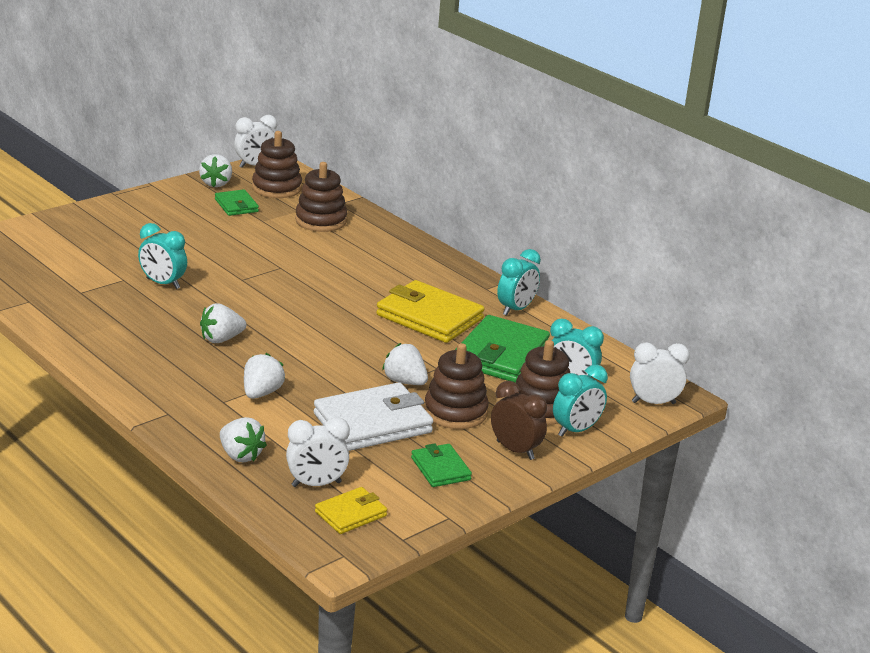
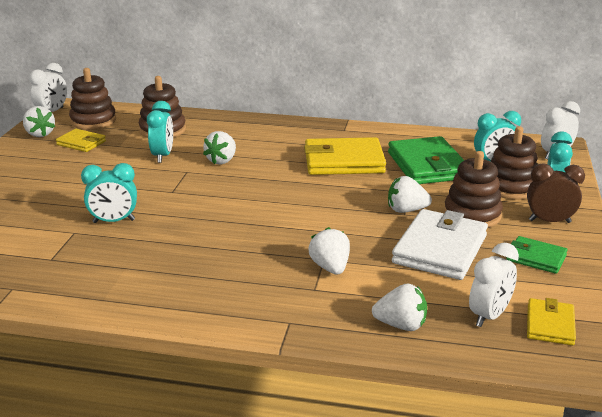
camera: 35 degrees left, 0 degrees up
white strawberry [200,303,246,343] -> white strawberry moved to [203,131,236,164]
green wallet [215,189,259,216] -> yellow wallet [56,129,106,152]
turquoise clock [497,249,541,316] -> turquoise clock moved to [147,101,173,163]

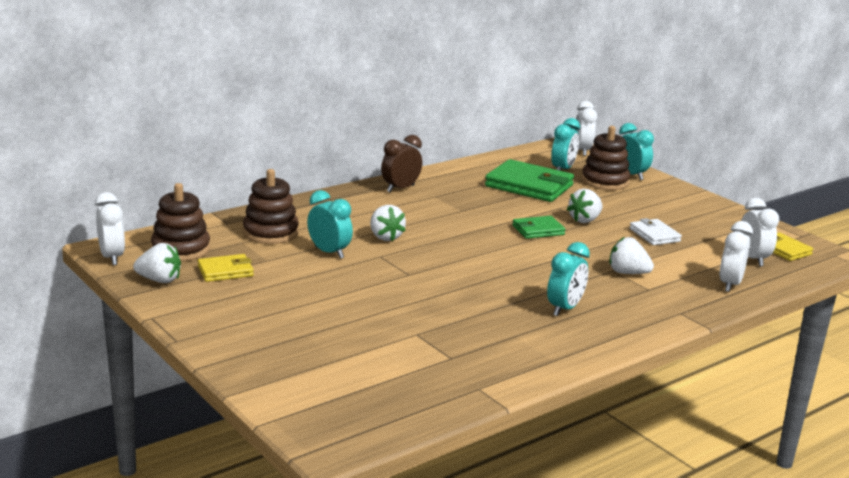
camera: 50 degrees left, 5 degrees down
turquoise clock [81,163,137,223] -> turquoise clock moved to [547,242,590,316]
yellow wallet [304,137,386,175] -> none
white strawberry [372,283,427,331] -> white clock [719,221,753,292]
white wallet [392,209,488,280] -> white wallet [630,218,682,245], size x0.54
brown stacking toy [444,151,503,228] -> none
green wallet [507,236,568,274] -> green wallet moved to [512,216,566,239]
brown clock [527,163,585,223] -> brown clock moved to [381,135,422,192]

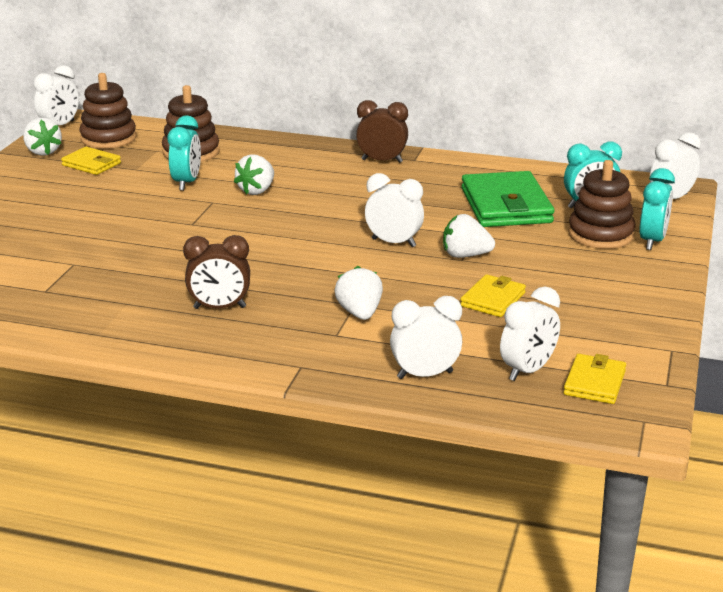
camera: 55 degrees right, 5 degrees up
green wallet [512,216,566,239] -> white clock [365,173,424,247]
turquoise clock [547,242,590,316] -> brown clock [183,235,250,309]
white wallet [630,218,682,245] -> yellow wallet [460,274,526,317]

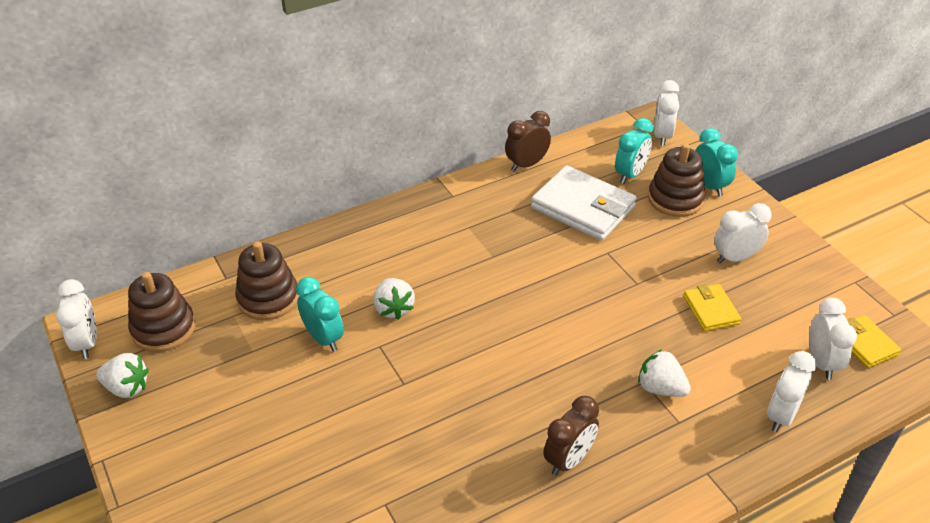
camera: 45 degrees left, 15 degrees up
yellow wallet [61,147,121,175] -> none
brown clock [356,100,408,163] -> brown clock moved to [505,111,551,172]
white clock [365,173,424,247] -> white clock moved to [714,203,772,264]
white strawberry [443,214,495,258] -> none
green wallet [461,171,554,227] -> white wallet [531,166,637,241]

